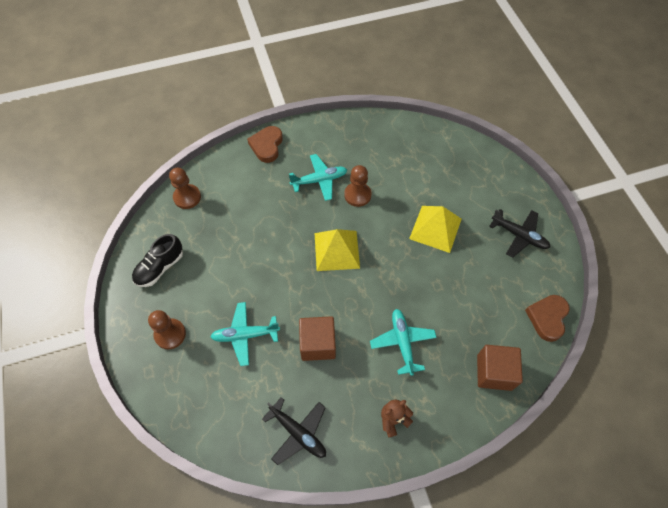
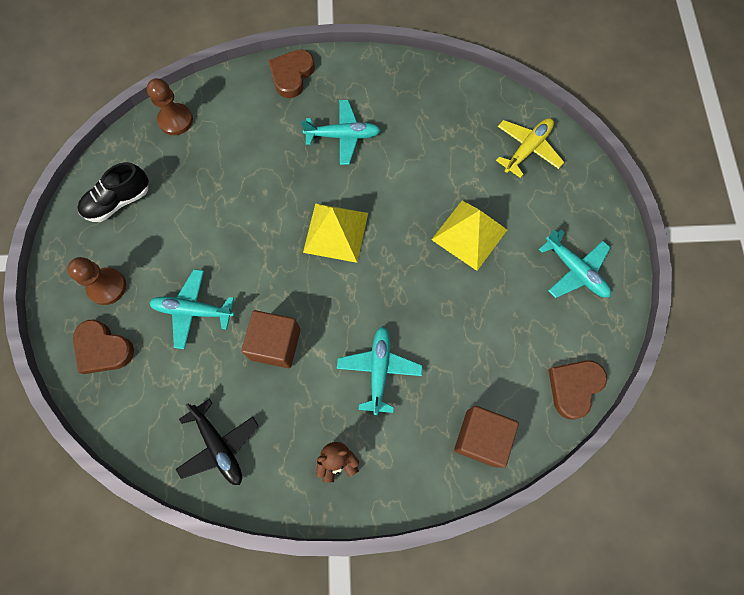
camera: 15 degrees right, 10 degrees up
brown pawn [344,165,372,207] -> none
black plane [489,209,550,258] -> turquoise plane [539,229,611,298]
none -> brown heart [73,320,134,374]
none -> yellow plane [496,118,564,178]

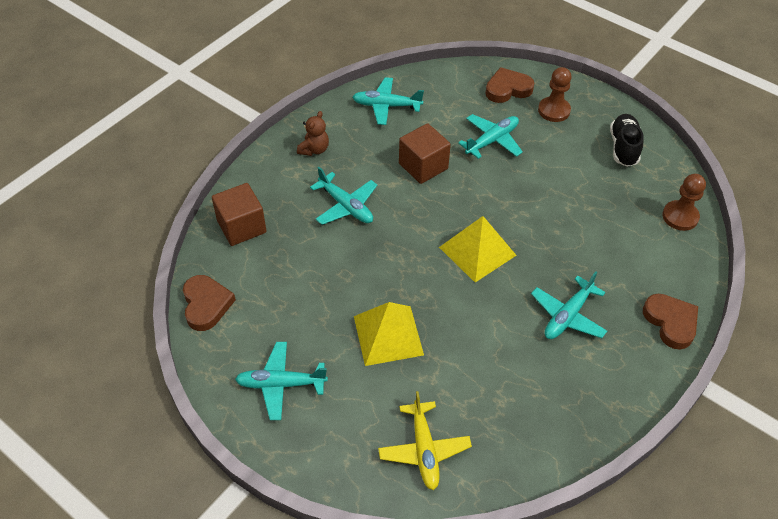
camera: 130 degrees right, 20 degrees down
black plane [176,399,259,485] -> turquoise plane [352,77,424,125]

